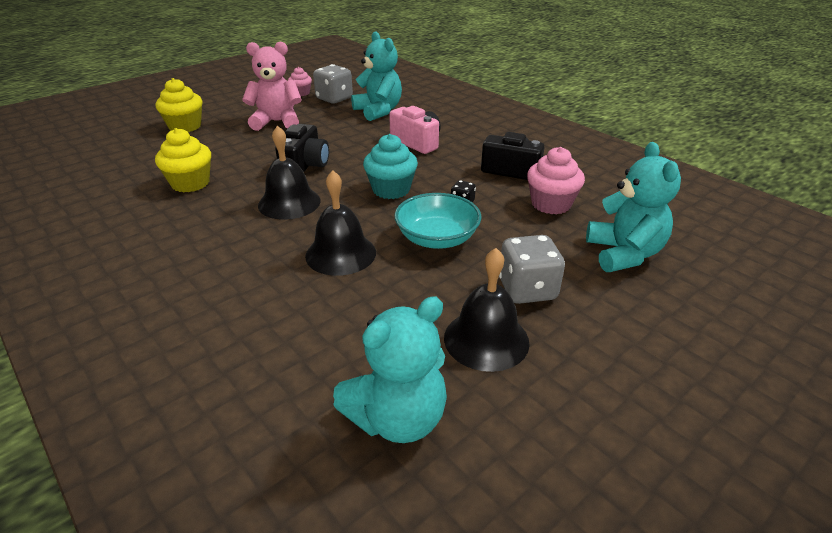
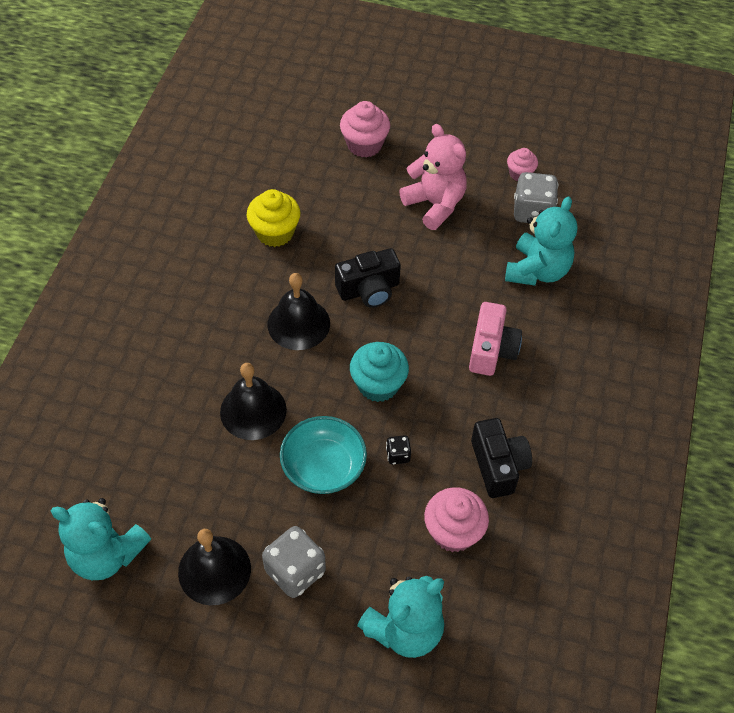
camera: 55 degrees right, 20 degrees up
yellow cupcake [156,78,202,132] -> pink cupcake [340,101,390,158]

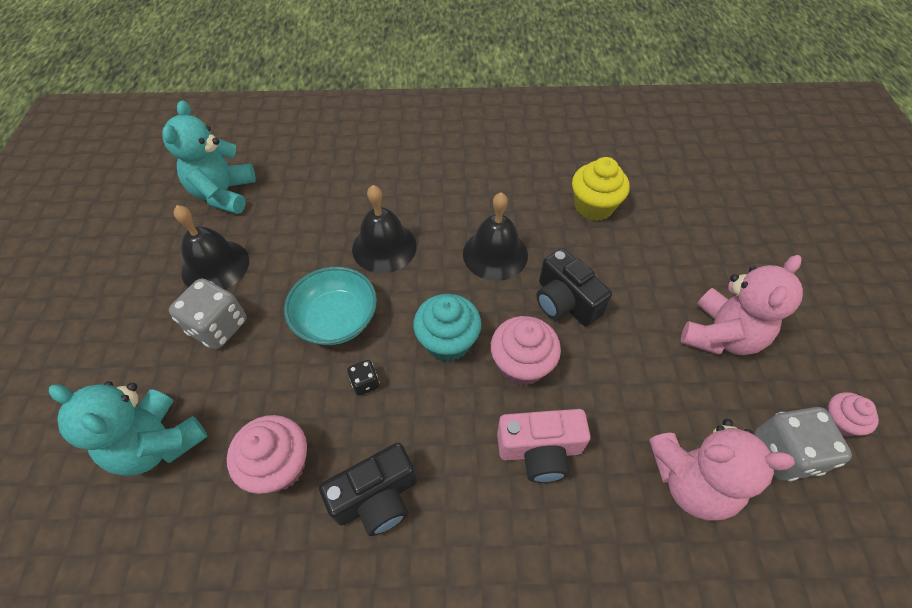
camera: 75 degrees right, 0 degrees up
pink cupcake [340,101,390,158] -> pink cupcake moved to [491,316,561,386]
turquoise teddy bear [505,196,577,286] -> pink teddy bear [649,419,795,521]

